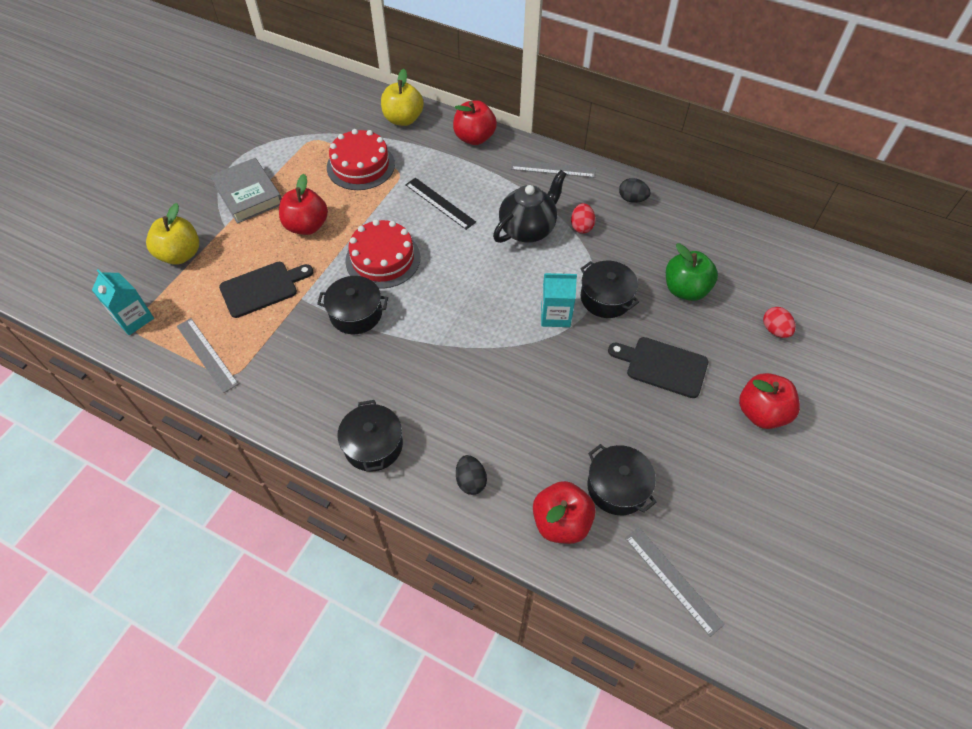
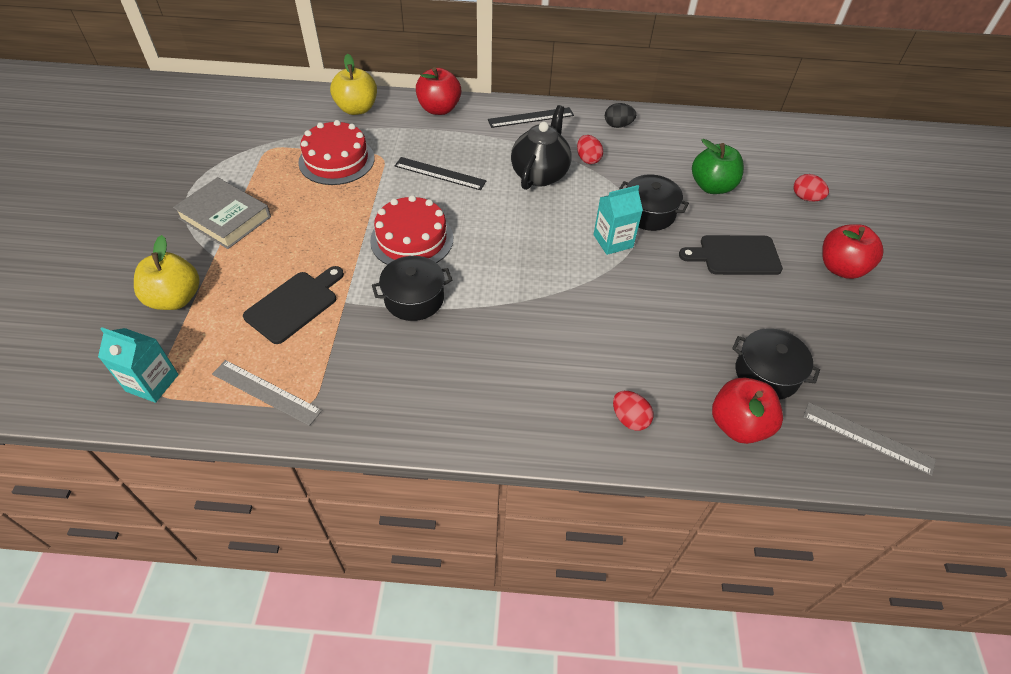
camera: 25 degrees left, 5 degrees down
red apple [279,174,328,235] -> none
black pot [338,400,403,472] -> none
black egg [456,455,487,495] -> red egg [613,391,653,431]
grey ruler [511,160,596,178] -> black ruler [488,107,574,128]

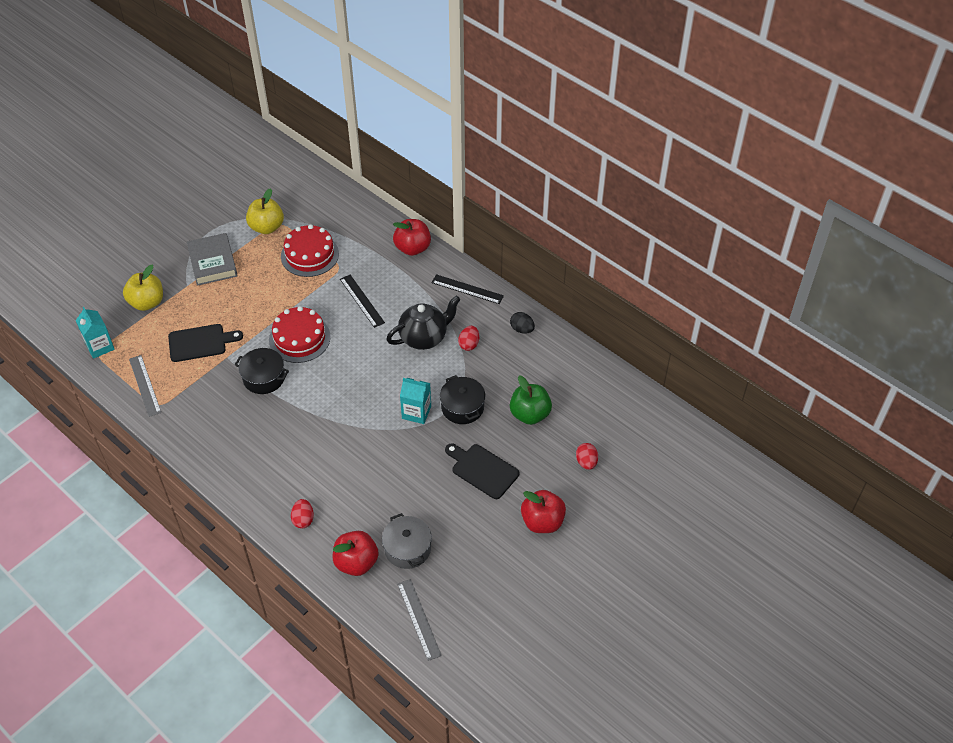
camera: 40 degrees right, 0 degrees up
yellow apple [330,54,377,115] -> yellow apple moved to [246,188,284,234]
black pot [732,328,820,400] -> grey pot [382,513,432,569]

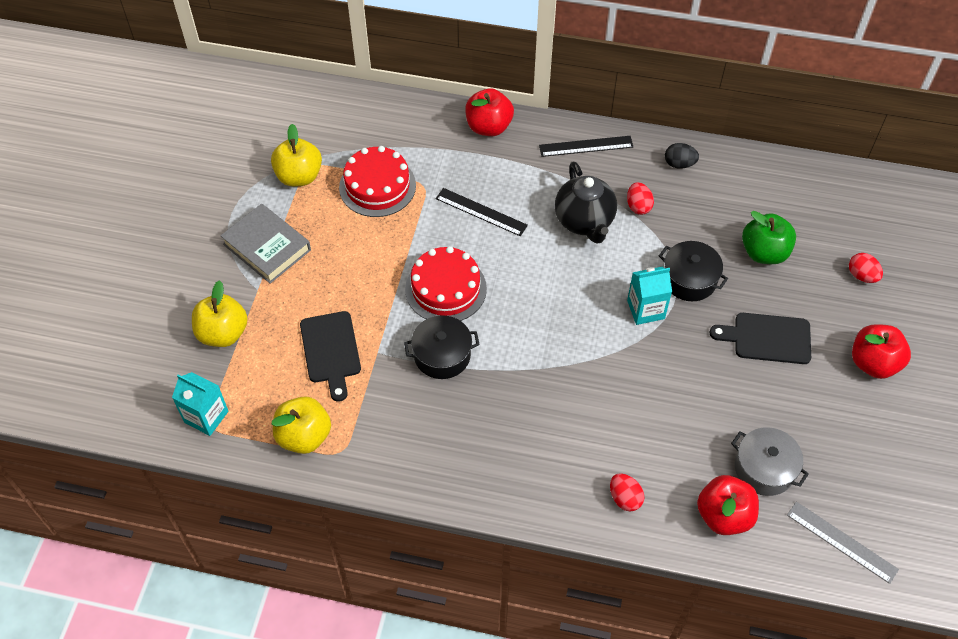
camera: 30 degrees left, 5 degrees up
grey ruler [129,355,161,417] -> yellow apple [272,396,331,454]
black cutting board [168,324,243,362] -> black cutting board turned 120 degrees clockwise [300,311,361,402]
black teapot [386,296,460,350] -> black teapot turned 135 degrees clockwise [555,162,617,244]

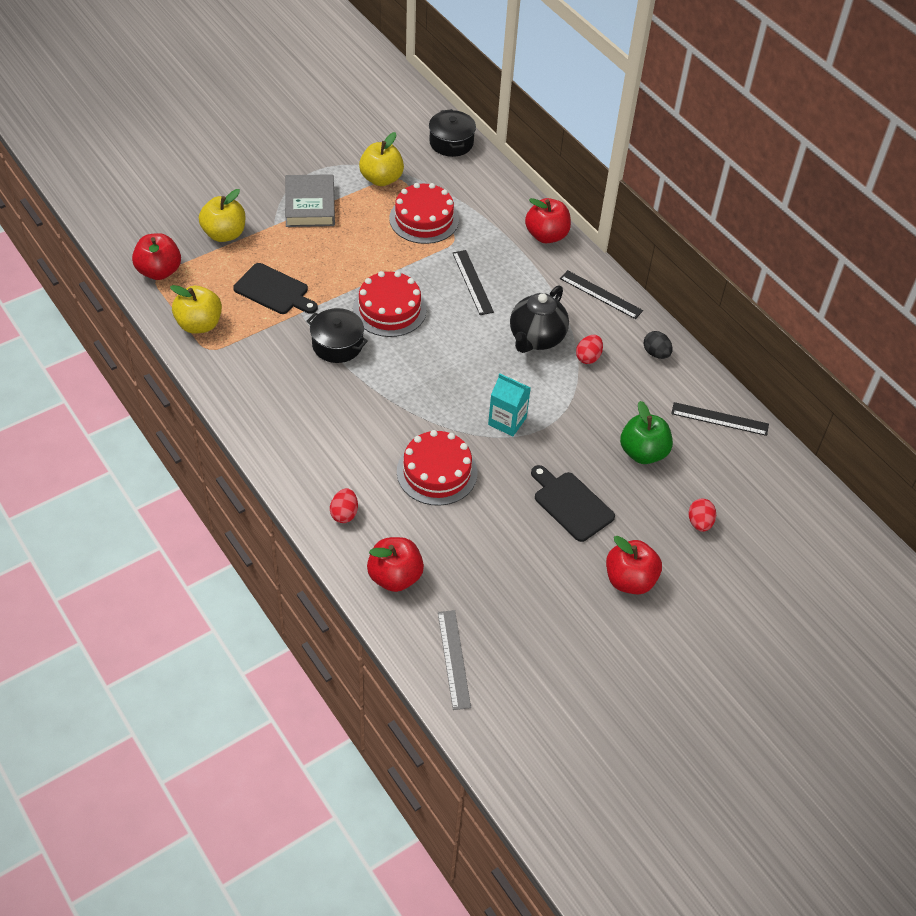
camera: 40 degrees right, 5 degrees down
turquoise carton [172,372,228,436] -> red apple [132,233,181,280]
black cutting board [300,311,361,402] -> black cutting board turned 90 degrees counterclockwise [233,263,318,314]
black pot [659,241,728,301] -> black pot moved to [429,109,476,157]
grey pot [731,427,809,496] -> none
none -> red cake [397,430,477,506]
none -> black ruler [671,402,769,436]

